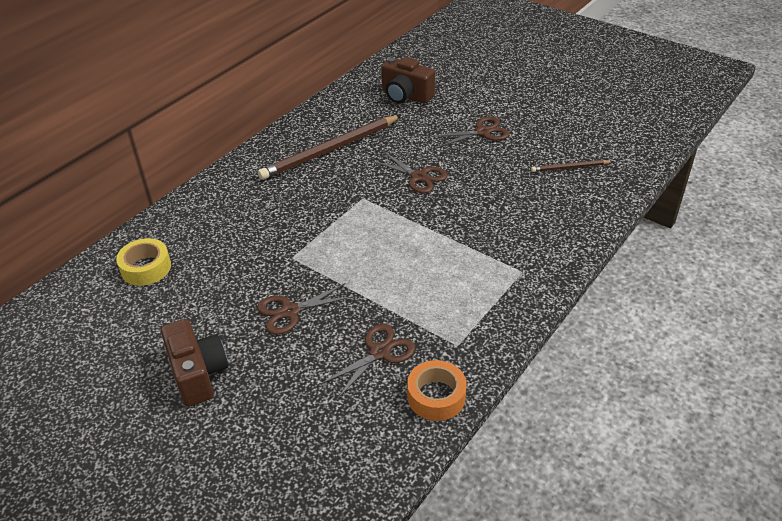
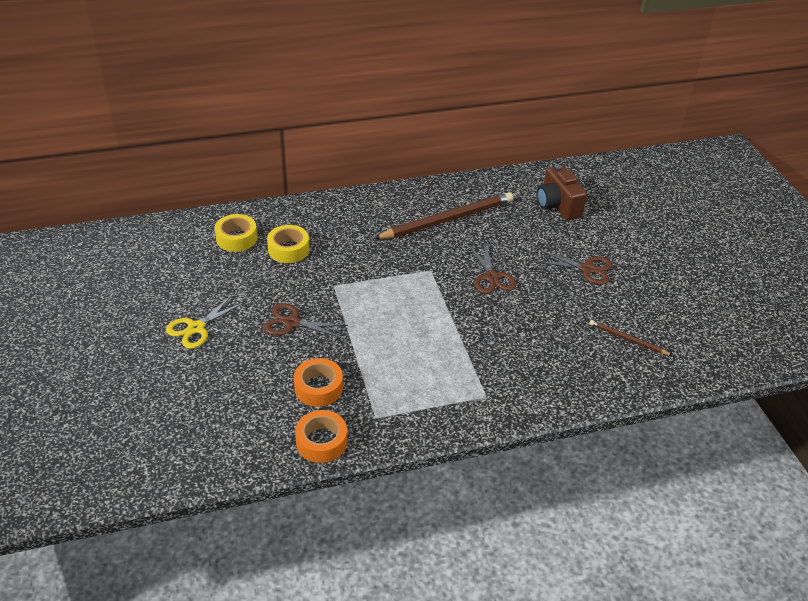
camera: 35 degrees right, 0 degrees up
brown camera [161,319,228,407] -> yellow scissors [166,294,245,349]
brown pencil [258,115,401,180] -> brown pencil turned 150 degrees clockwise [374,192,513,239]
brown scissors [321,324,415,398] -> orange tape [294,358,343,407]
none -> yellow tape [267,225,309,263]

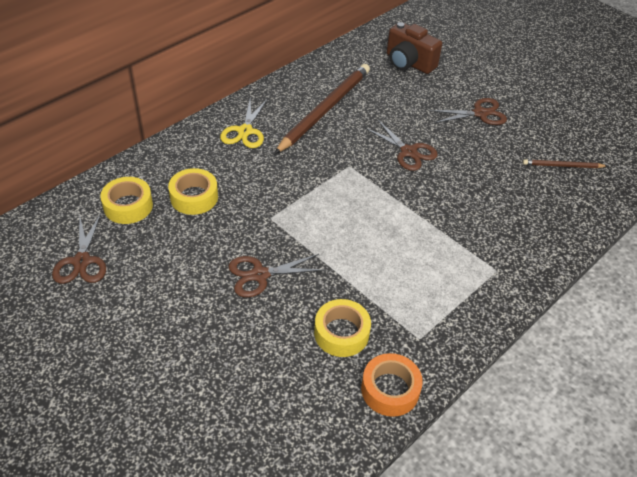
camera: 30 degrees left, 5 degrees up
yellow scissors [166,294,245,349] -> yellow scissors moved to [220,99,268,148]
orange tape [294,358,343,407] -> yellow tape [314,299,371,357]
none -> brown scissors [52,213,106,284]

